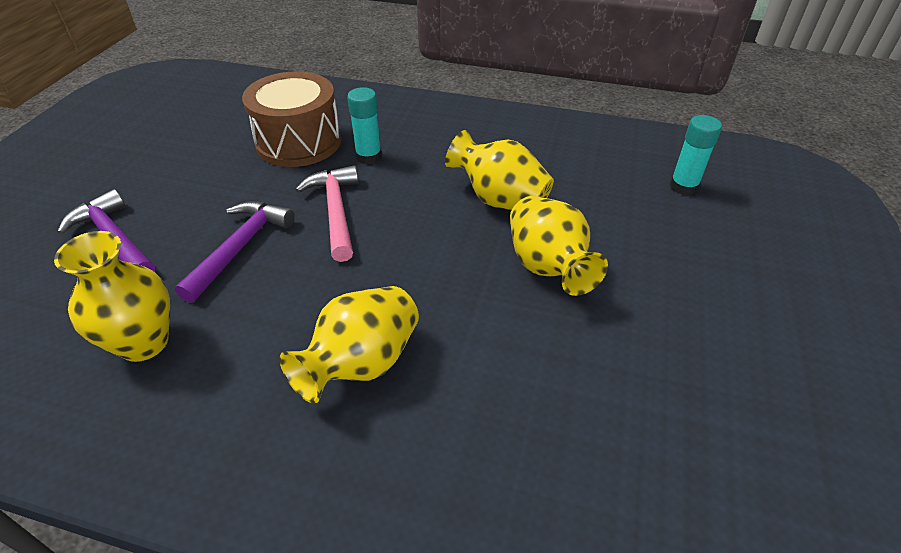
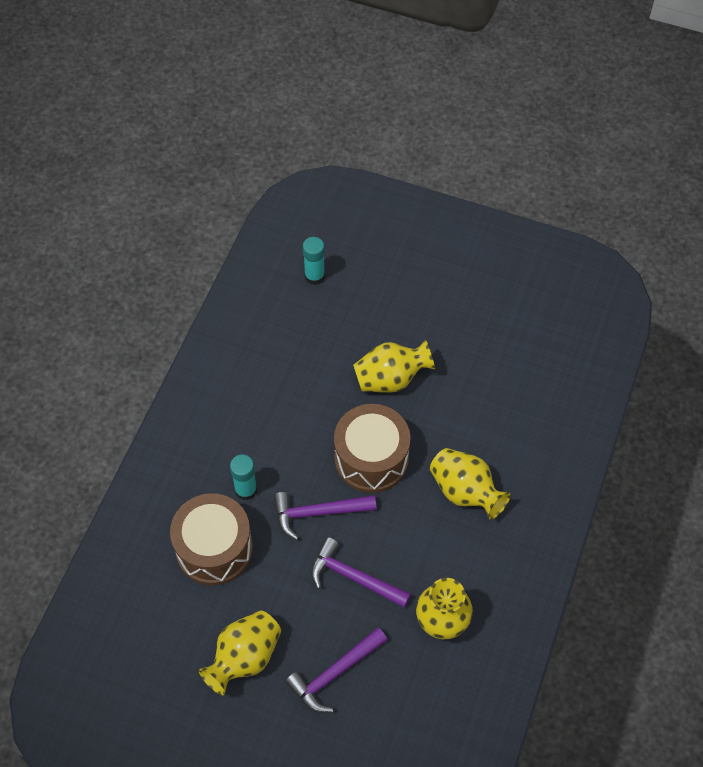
camera: 85 degrees left, 15 degrees up
pink hammer [296,165,359,262] -> purple hammer [274,492,377,540]
yellow vase [445,130,554,210] -> yellow vase moved to [199,610,281,695]
none -> brown drum [334,404,411,493]

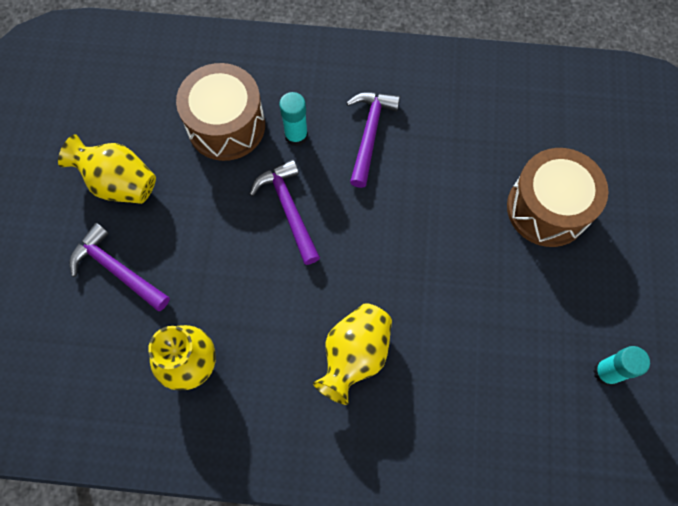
camera: 75 degrees right, 10 degrees up
turquoise glue stick [303,237,325,285] -> turquoise glue stick moved to [593,346,650,386]
purple hammer [311,537,411,608] -> purple hammer moved to [346,92,400,188]
brown drum [334,404,411,493] -> brown drum moved to [507,148,608,247]
yellow vase [353,340,435,393] -> none

